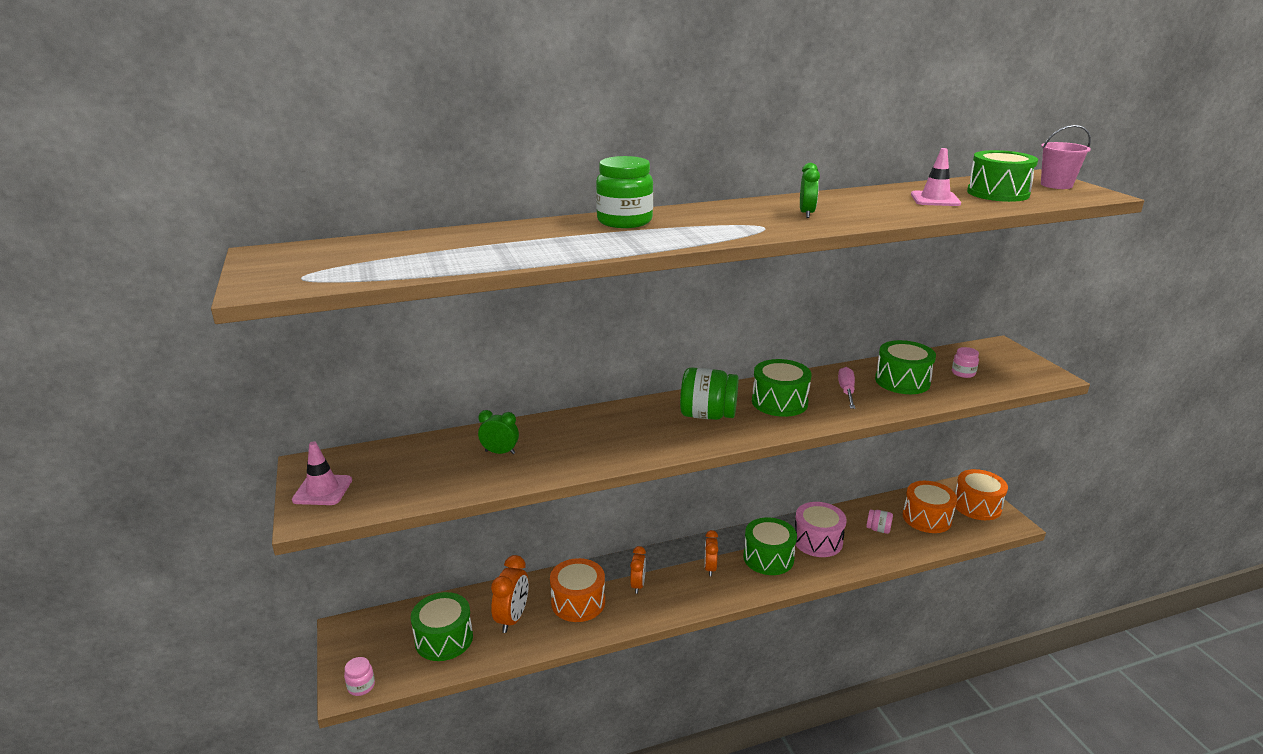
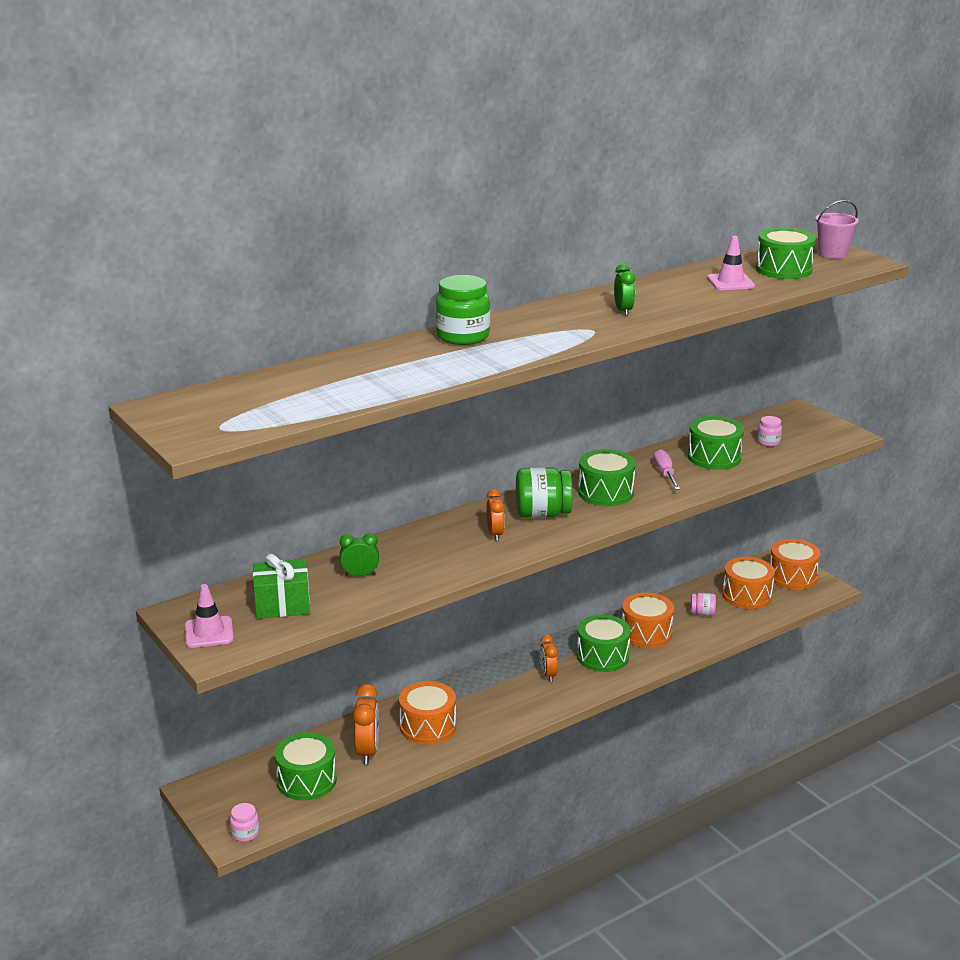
camera: 15 degrees left, 0 degrees up
orange clock [630,546,646,594] -> orange clock moved to [487,489,504,541]
pink drum [795,502,847,557] -> orange drum [622,593,674,648]
none -> green gift [253,554,310,619]

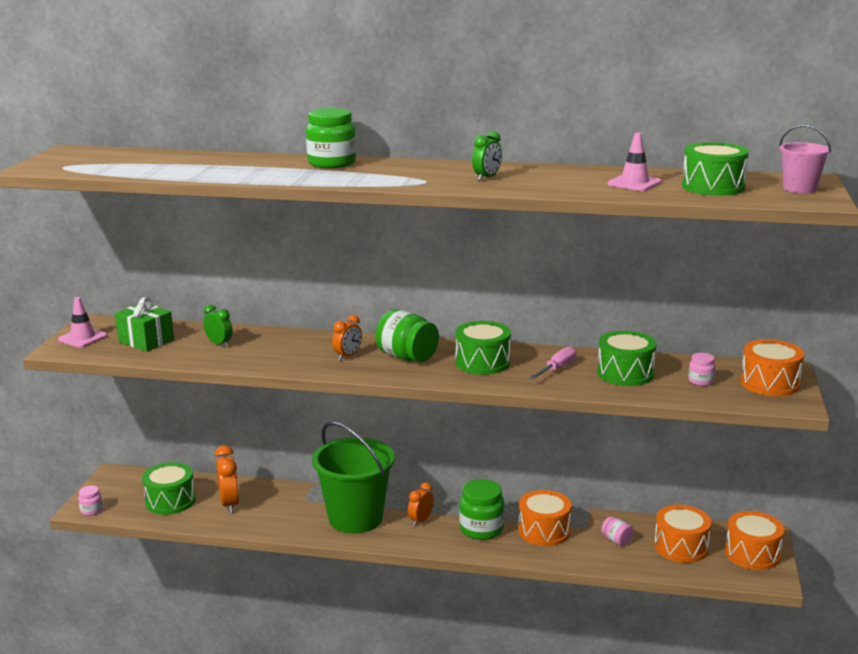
camera: 45 degrees right, 5 degrees down
orange clock [353,684,379,765] -> orange clock turned 60 degrees counterclockwise [215,445,239,513]
orange drum [399,681,456,744] -> orange drum moved to [740,339,804,396]
green drum [577,615,631,672] -> green jar [459,479,505,540]
none -> green bucket [312,422,395,534]

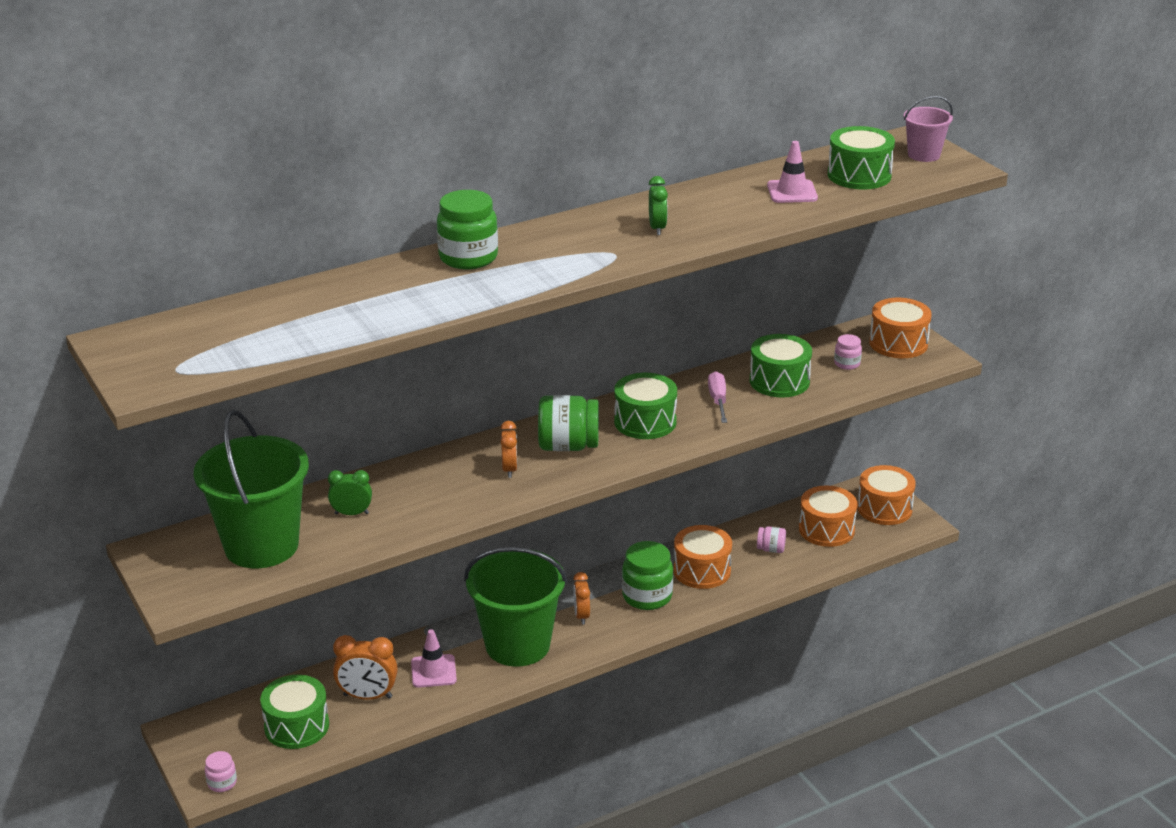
camera: 40 degrees left, 10 degrees up
pink traffic cone [58,297,107,348] -> pink traffic cone moved to [411,629,457,688]
green gift [115,297,174,352] -> green bucket [194,410,309,568]
orange clock [215,445,239,513] -> orange clock turned 150 degrees clockwise [333,635,398,700]

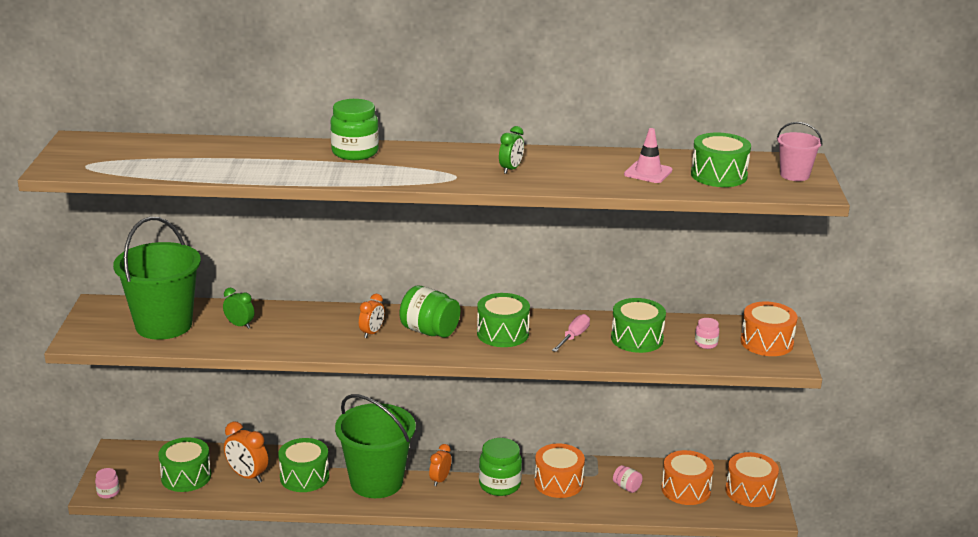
camera: 30 degrees right, 5 degrees down
pink traffic cone [411,629,457,688] -> green drum [278,438,329,492]

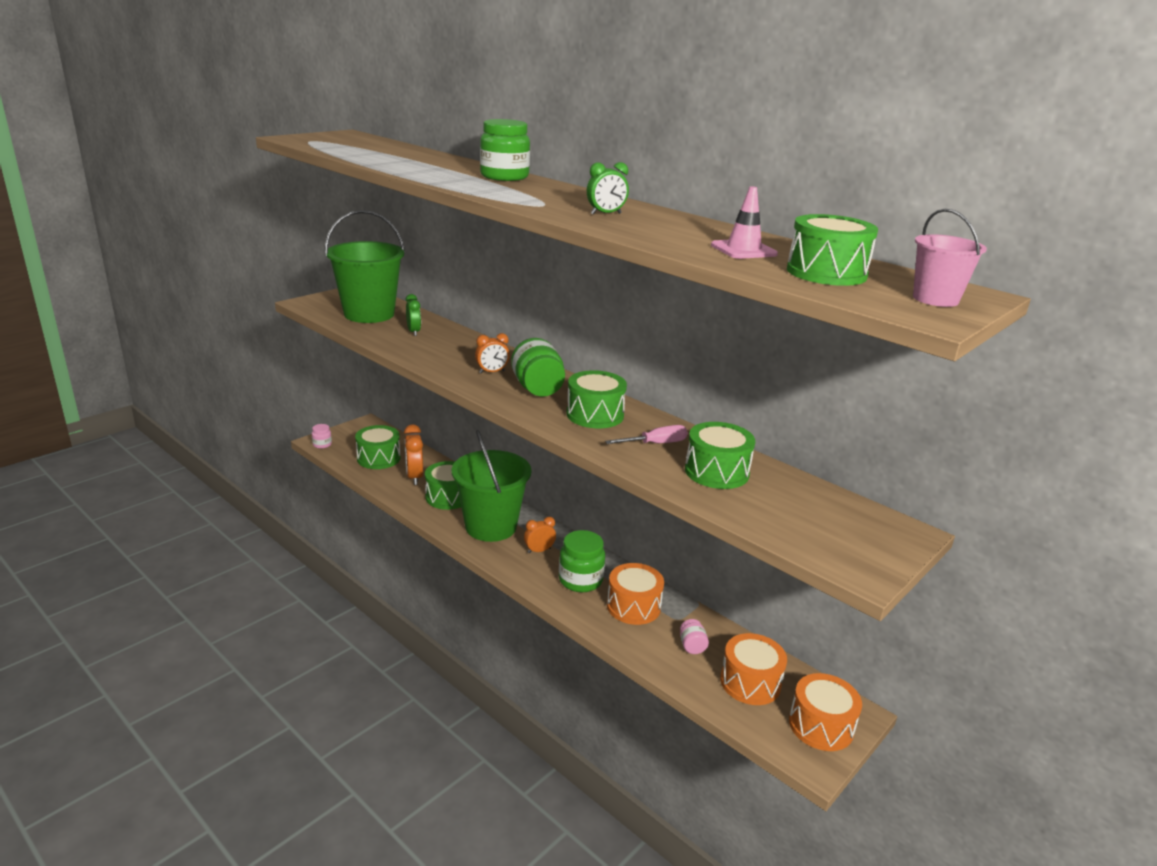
camera: 40 degrees right, 0 degrees up
pink jar [695,318,719,349] -> none
orange drum [741,302,798,356] -> none

